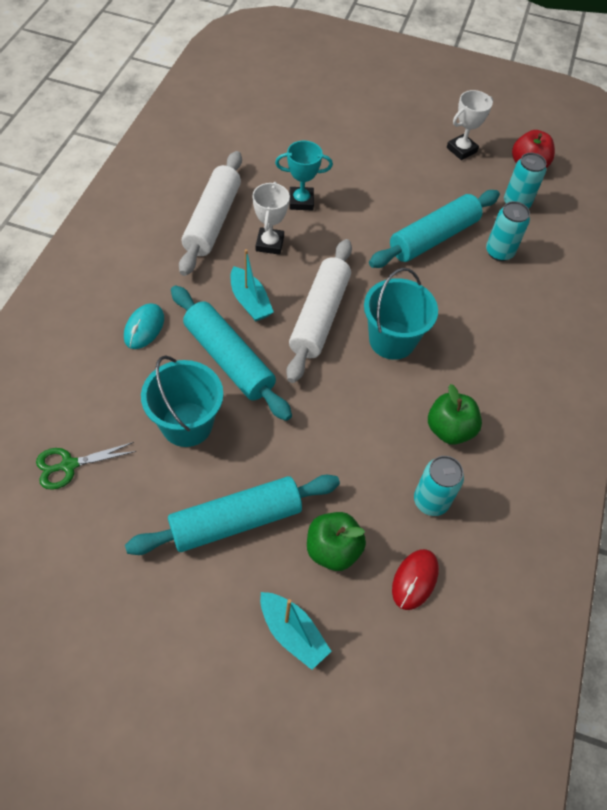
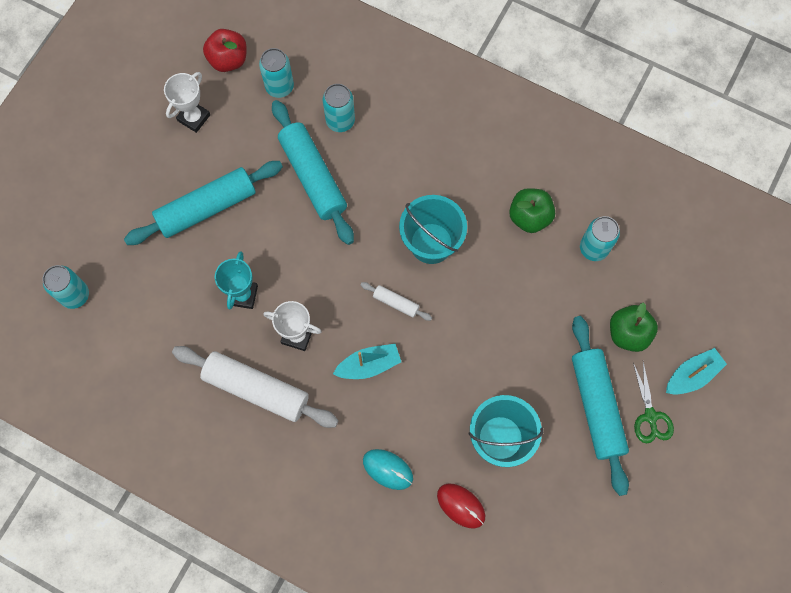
camera: 75 degrees left, 15 degrees up
green scissors [36,442,136,490] -> green scissors moved to [633,362,674,443]
turquoise rolling pin [171,285,292,421] -> turquoise rolling pin moved to [124,161,283,245]
white rolling pin [286,239,352,383] -> white rolling pin [360,282,432,321], size x0.45
red mouse [392,549,439,610] -> red mouse moved to [437,484,485,528]
white trophy [447,90,493,160] -> white trophy turned 60 degrees clockwise [164,72,210,133]
none -> turquoise can [42,265,89,309]

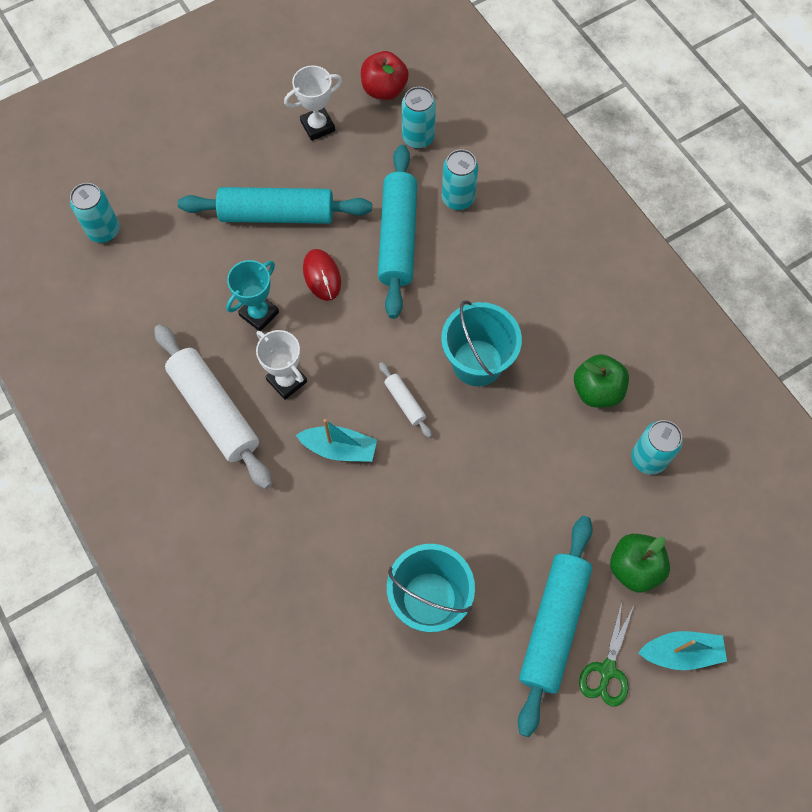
camera: 30 degrees right, 5 degrees down
turquoise mouse [363,449,413,490] -> none
red mouse [437,484,485,528] -> red mouse moved to [303,249,341,301]

